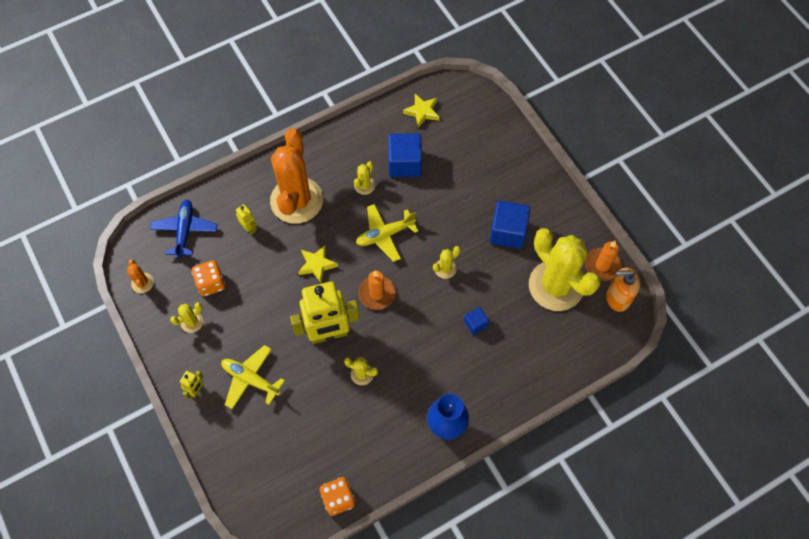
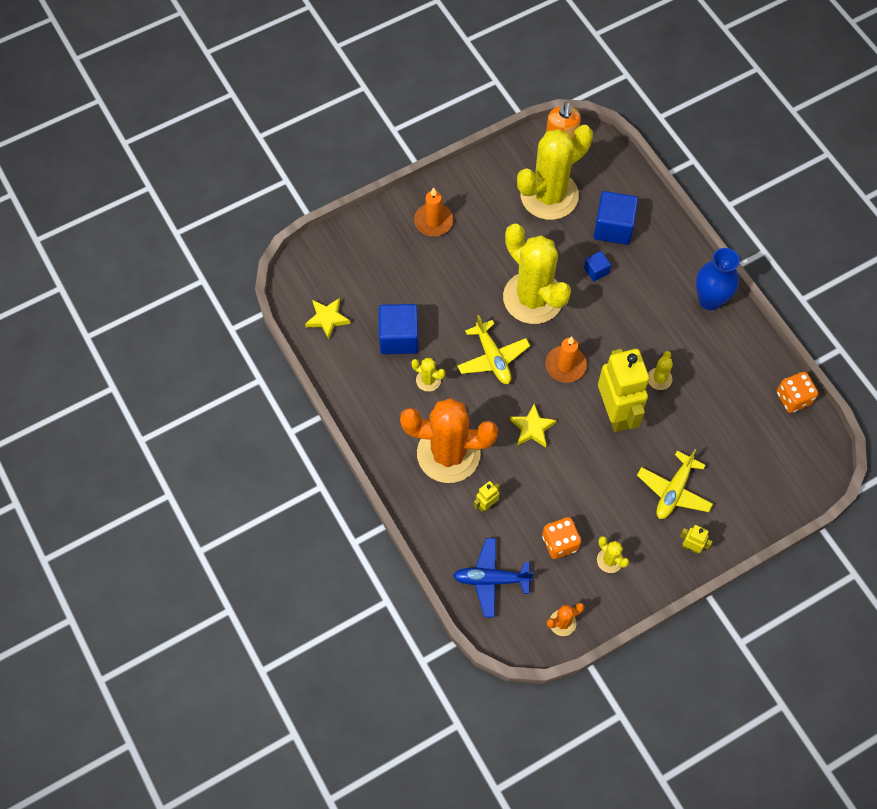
camera: 90 degrees left, 0 degrees up
yellow cactus [433,246,460,279] -> yellow cactus [503,224,571,324], size x2.47
blue cube [490,201,530,249] -> blue cube moved to [594,191,638,245]
orange candle [585,241,622,281] -> orange candle moved to [414,187,453,236]

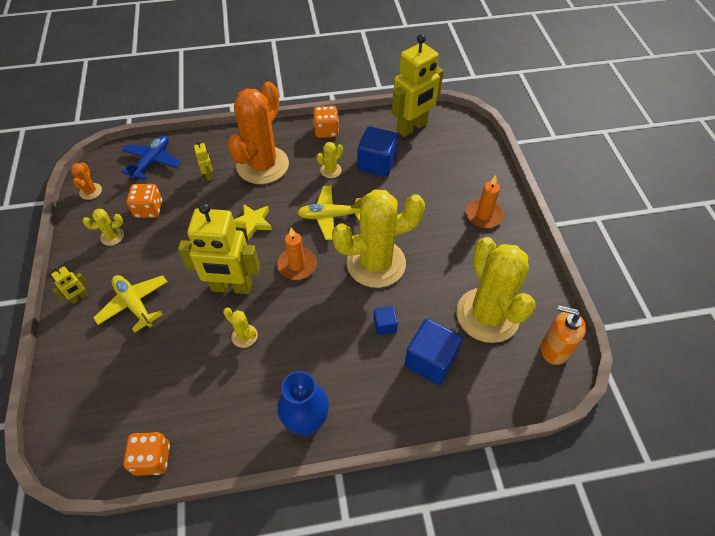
camera: 110 degrees right, 10 degrees down
yellow star [305,298,350,339] -> yellow robot [392,34,444,137]
none -> orange dice [313,106,339,138]

